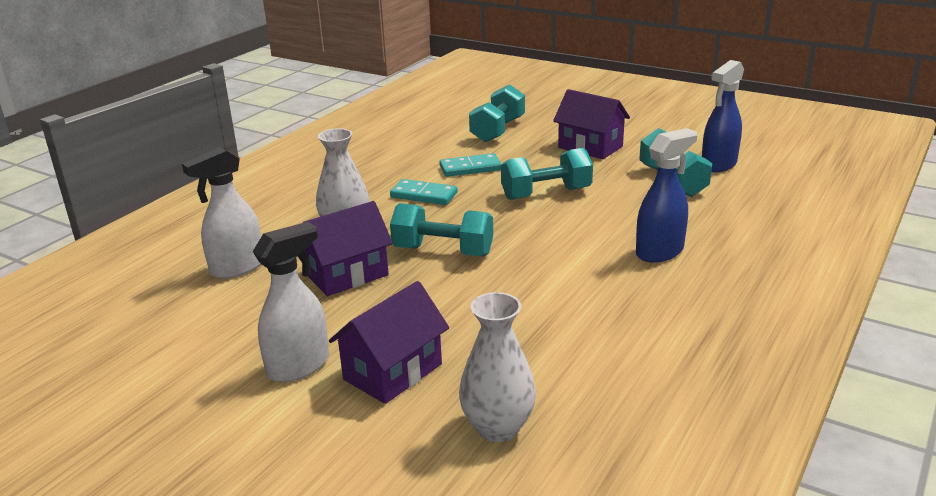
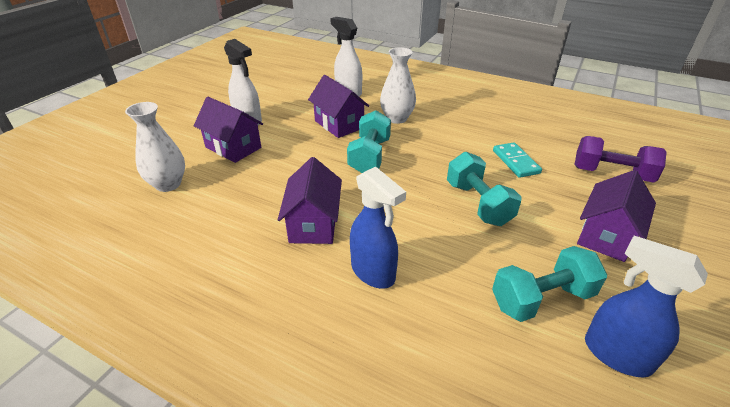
camera: 85 degrees right, 10 degrees up
turquoise domino [390,179,458,205] -> none
turquoise dumbbell [469,84,525,143] -> purple dumbbell [574,136,667,183]
none -> purple house [278,157,342,244]

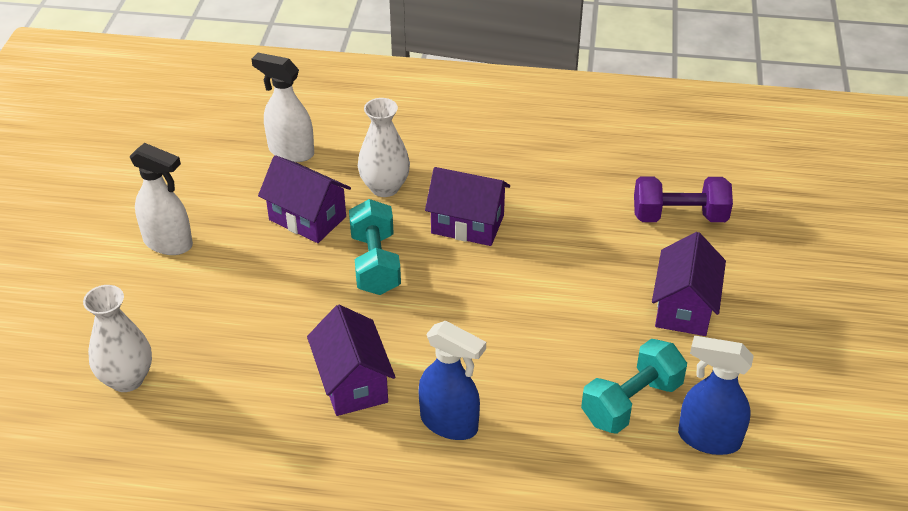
camera: 20 degrees left, 5 degrees up
purple house [194,97,263,163] -> purple house moved to [425,167,510,246]
turquoise dumbbell [447,152,522,226] -> none
turquoise domino [493,142,542,178] -> none

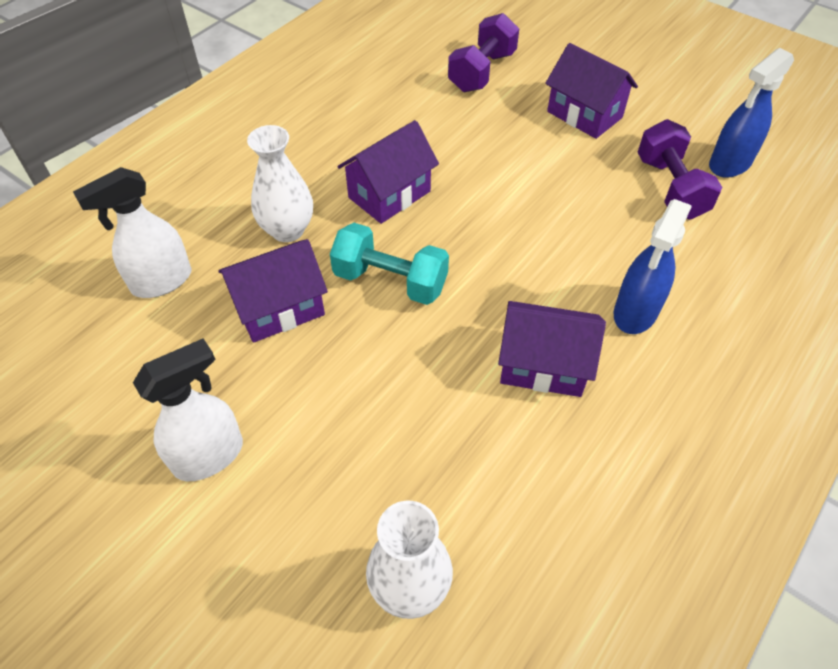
camera: 60 degrees left, 10 degrees up
blue spray bottle [418,321,486,440] -> blue spray bottle turned 150 degrees clockwise [614,199,692,334]
turquoise dumbbell [581,339,687,434] -> purple dumbbell [637,119,722,220]

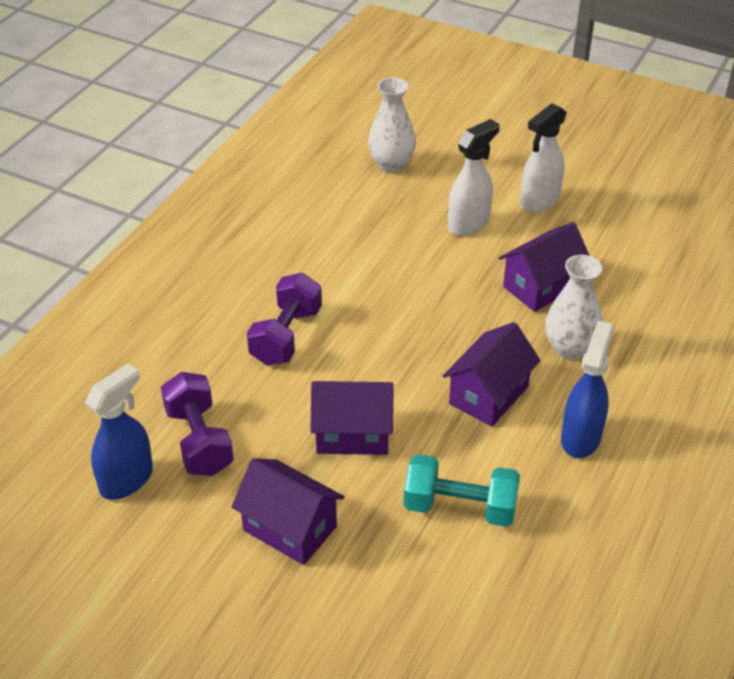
camera: 170 degrees right, 10 degrees down
white spray bottle [73,167,192,298] -> white spray bottle moved to [448,119,500,236]
turquoise dumbbell [330,223,449,305] -> turquoise dumbbell moved to [403,454,520,527]
purple dumbbell [448,13,519,92] -> purple dumbbell moved to [247,273,322,366]
purple house [498,301,606,397] -> purple house moved to [310,381,394,455]
blue spray bottle [614,199,692,334] -> blue spray bottle moved to [561,320,614,458]

